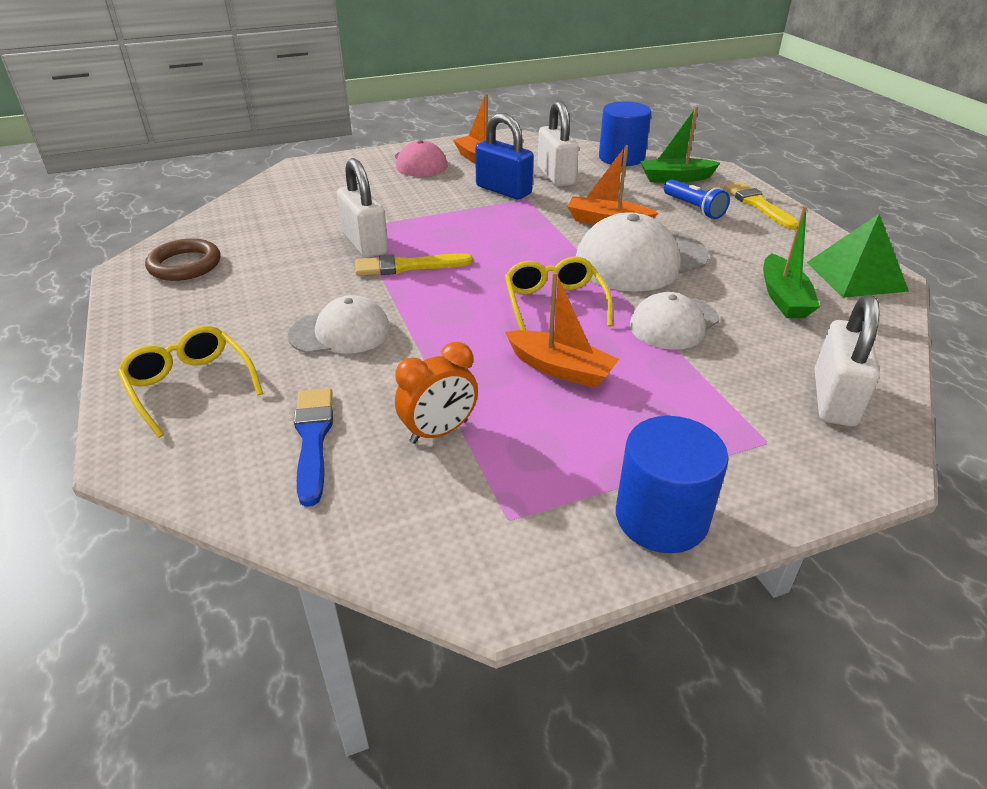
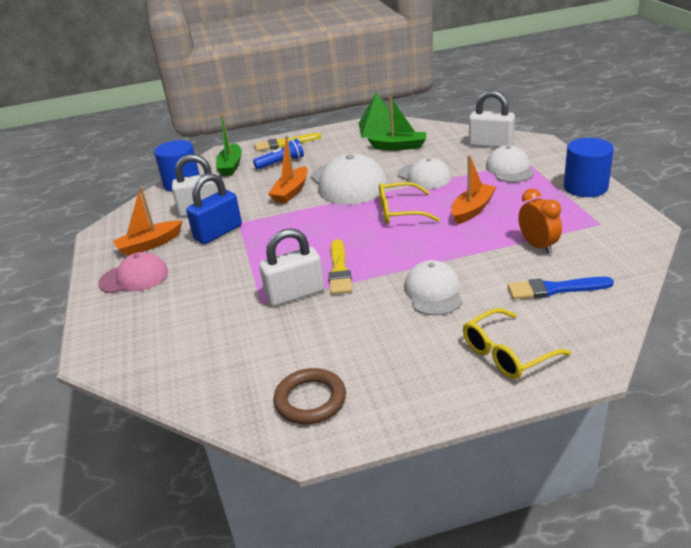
camera: 80 degrees left, 5 degrees down
none -> white cap [486,145,534,182]

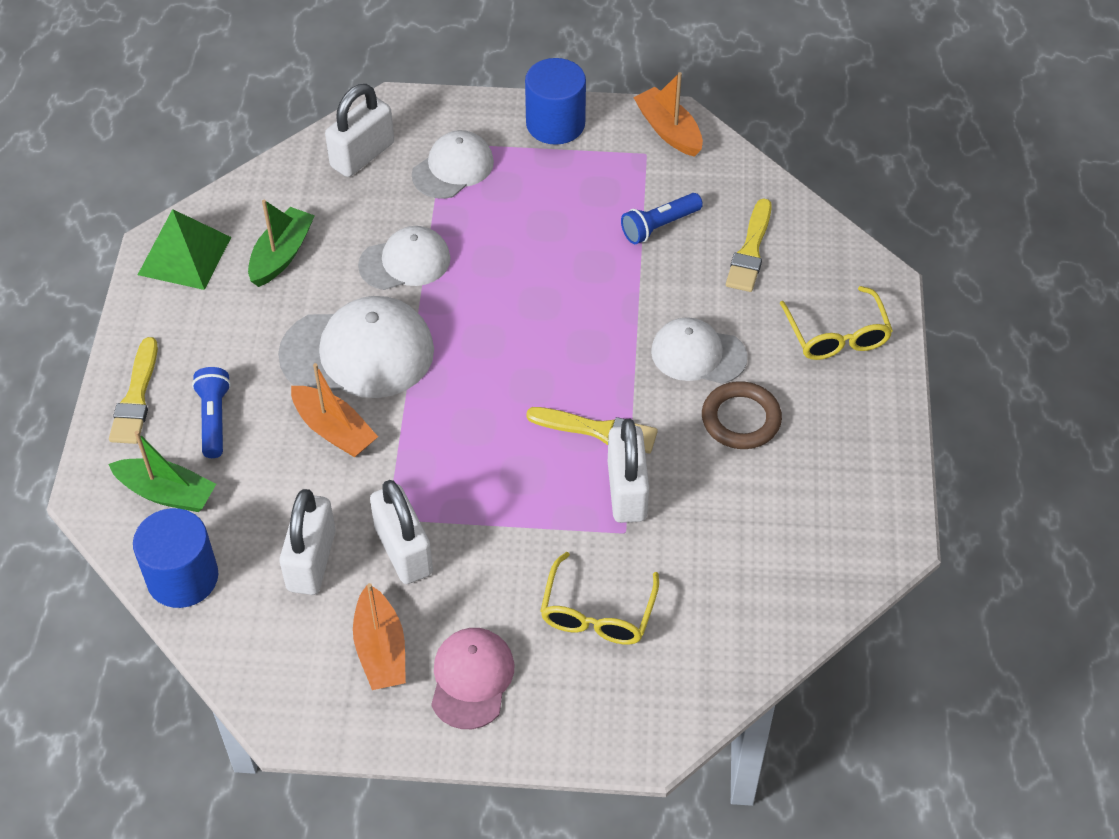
camera: 75 degrees left, 20 degrees up
blue padlock [186,173,242,244] -> white padlock [370,480,433,584]
brown ring [274,368,346,424] -> brown ring moved to [702,381,782,449]
yellow glasses [379,182,440,224] -> yellow glasses moved to [540,552,659,645]
orange boat [451,155,496,224] -> orange boat moved to [633,72,703,157]
white cap [486,145,534,182] -> white cap turned 120 degrees clockwise [412,130,494,199]
blue brush [508,277,614,299] -> yellow brush [726,198,772,292]
orange clock [518,189,562,254] -> blue flashlight [621,193,703,244]

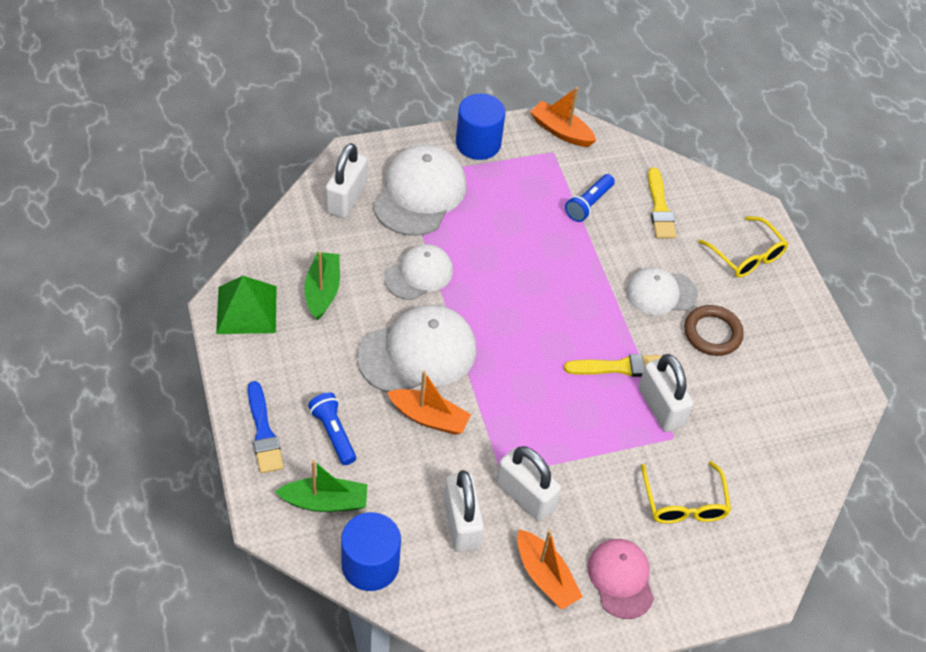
camera: 25 degrees left, 0 degrees up
yellow brush [109,337,158,444] -> blue brush [248,381,284,473]
white cap [412,130,494,199] -> white cap [373,144,466,236], size x1.60

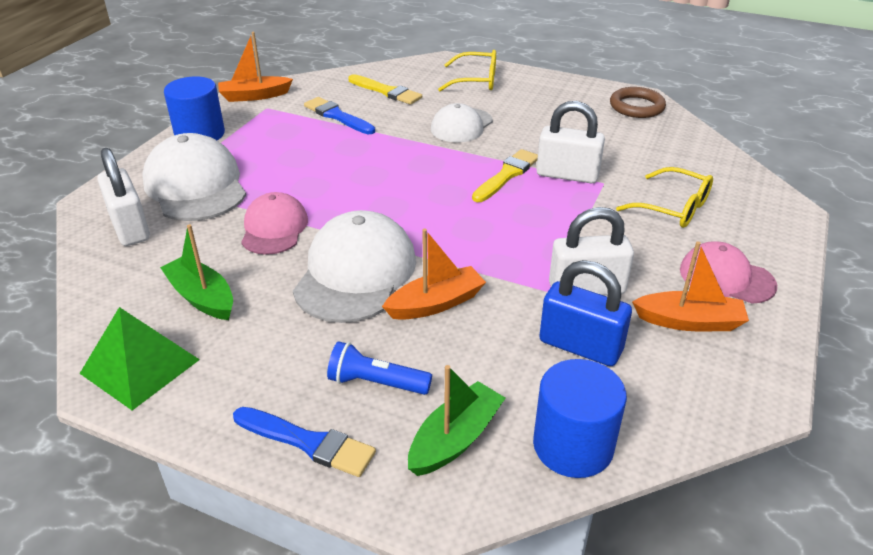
camera: 45 degrees left, 15 degrees down
white cap [384,244,453,300] -> pink cap [241,192,308,255]
white padlock [444,470,484,552] -> blue padlock [539,260,632,366]
blue flashlight [565,174,615,222] -> blue brush [304,97,375,134]
brown ring [684,305,744,356] -> brown ring moved to [610,87,666,118]

